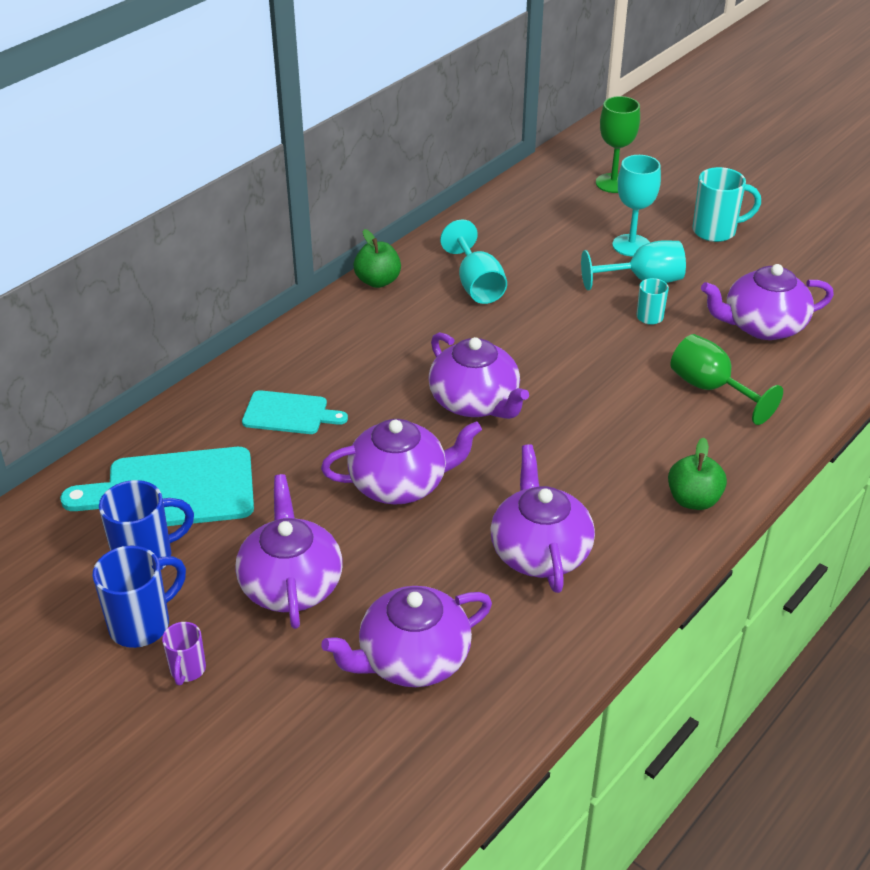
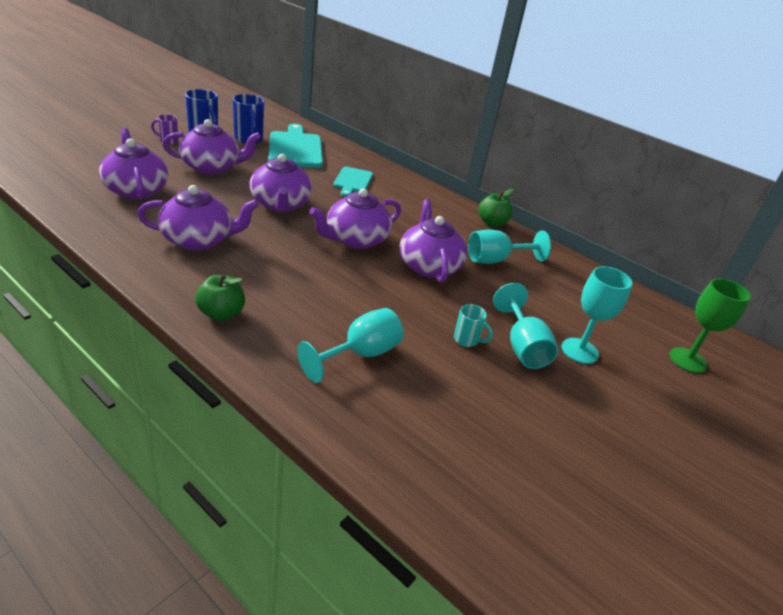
camera: 85 degrees right, 5 degrees down
green goblet [671,334,783,425] -> turquoise goblet [297,308,403,383]
turquoise mug [692,167,761,242] -> none
purple teapot [701,264,834,340] -> purple teapot moved to [400,199,467,283]

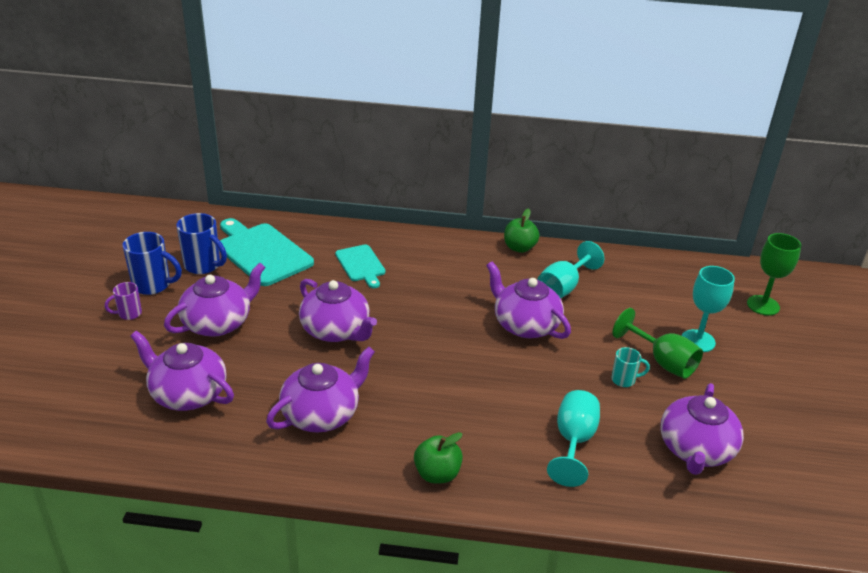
camera: 30 degrees left, 0 degrees up
purple teapot [309,188,401,249] -> purple teapot moved to [660,383,744,475]
turquoise goblet [493,283,558,369] -> green goblet [612,308,703,379]

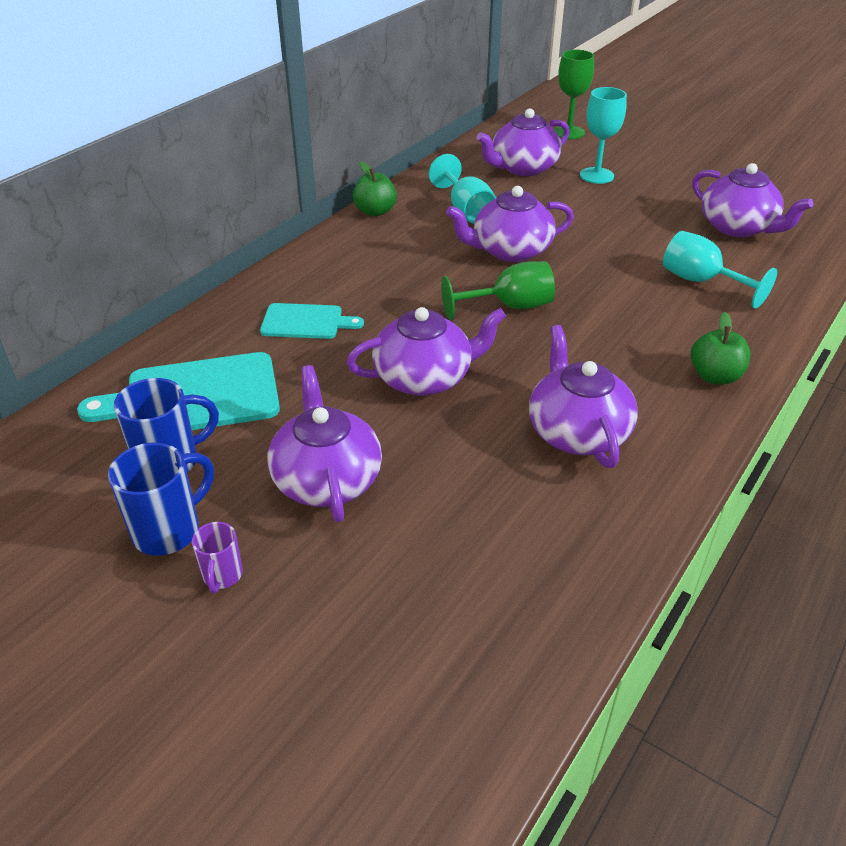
camera: 60 degrees left, 5 degrees up
purple teapot [130,331,234,411] -> purple teapot moved to [476,108,570,176]
turquoise mug [611,347,650,387] -> none
green goblet [612,308,703,379] -> green goblet moved to [441,261,555,320]

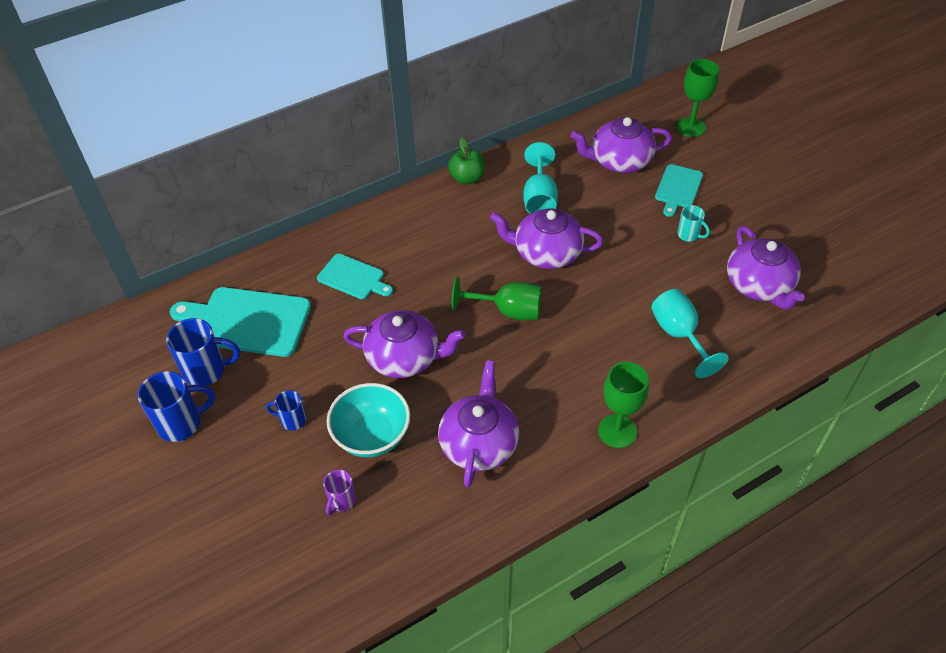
camera: 25 degrees right, 10 degrees up
purple mug [192,522,243,593] -> purple mug moved to [323,470,356,516]
purple teapot [268,365,382,522] -> blue mug [266,390,306,431]
turquoise goblet [580,87,627,184] -> turquoise cutting board [655,164,703,217]
green apple [691,312,751,385] -> green goblet [598,362,649,448]
none -> turquoise bowl [327,383,410,457]
none -> turquoise mug [677,205,710,242]

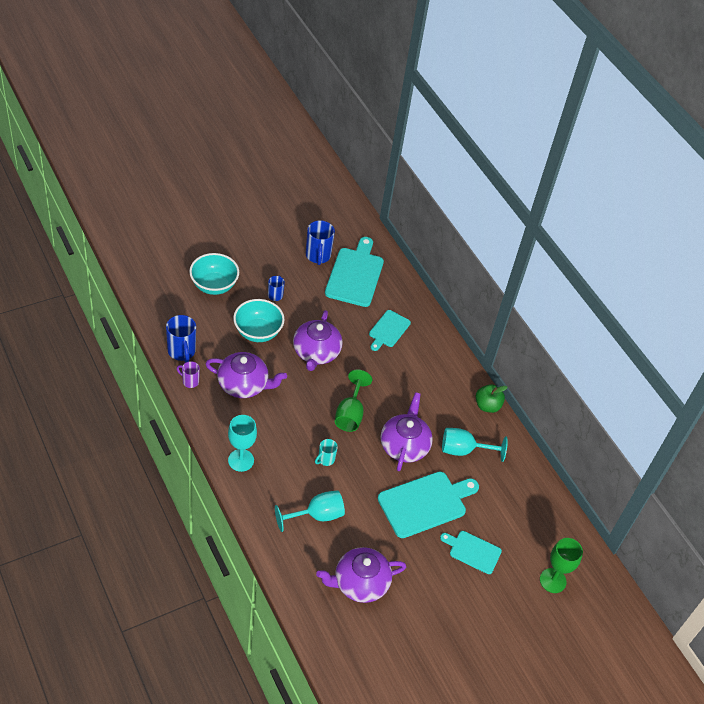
camera: 85 degrees right, 0 degrees up
blue mug [138,371,215,442] -> blue mug moved to [166,315,196,363]
purple mug [323,470,356,516] -> purple mug moved to [177,361,200,388]
purple teapot [571,117,672,173] -> none
green goblet [598,362,649,448] -> turquoise goblet [228,415,257,472]
turquoise mug [677,205,710,242] -> turquoise mug moved to [315,439,338,466]
none -> turquoise bowl [189,253,239,295]
none -> turquoise cutting board [378,472,479,538]

